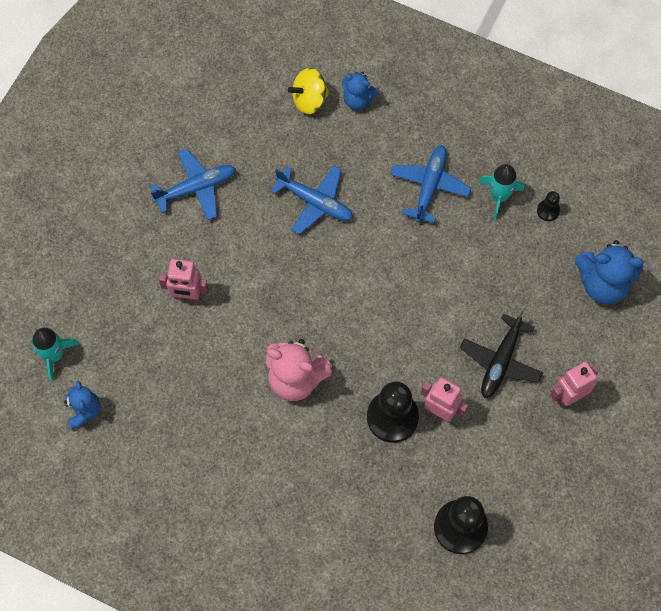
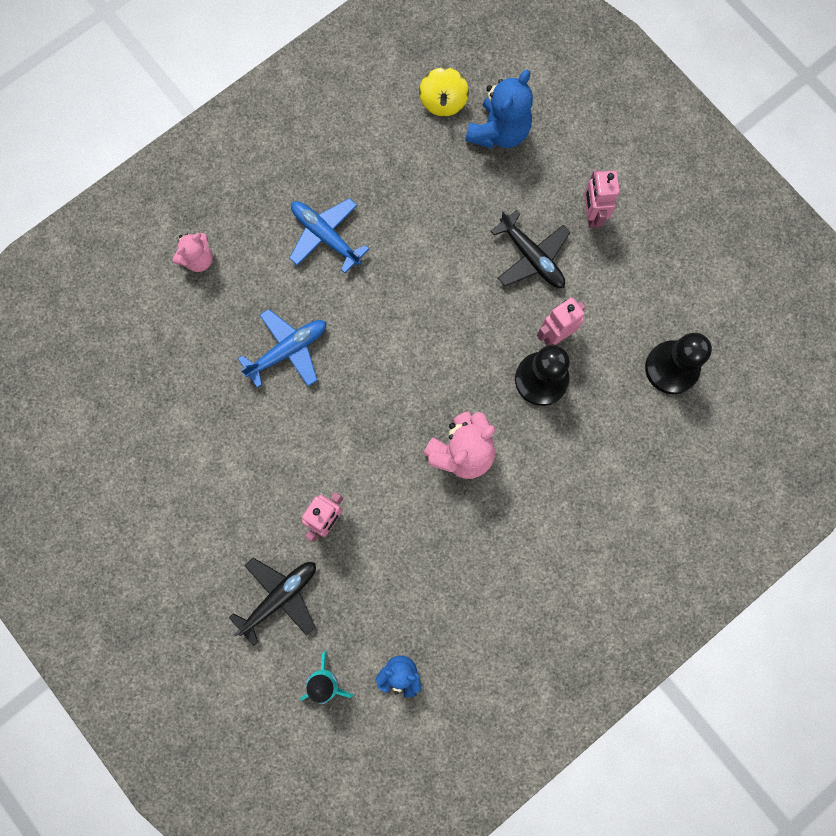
camera: 65 degrees left, 10 degrees up
blue plane [150,149,236,220] -> none
yellow spinning top [288,68,330,115] -> yellow spinning top moved to [419,67,469,116]
blue teddy bear [342,72,379,110] -> pink teddy bear [172,233,213,272]
turquoise rocket [479,164,524,220] -> none
black pawn [537,191,560,221] -> none
none -> black plane [229,558,316,646]

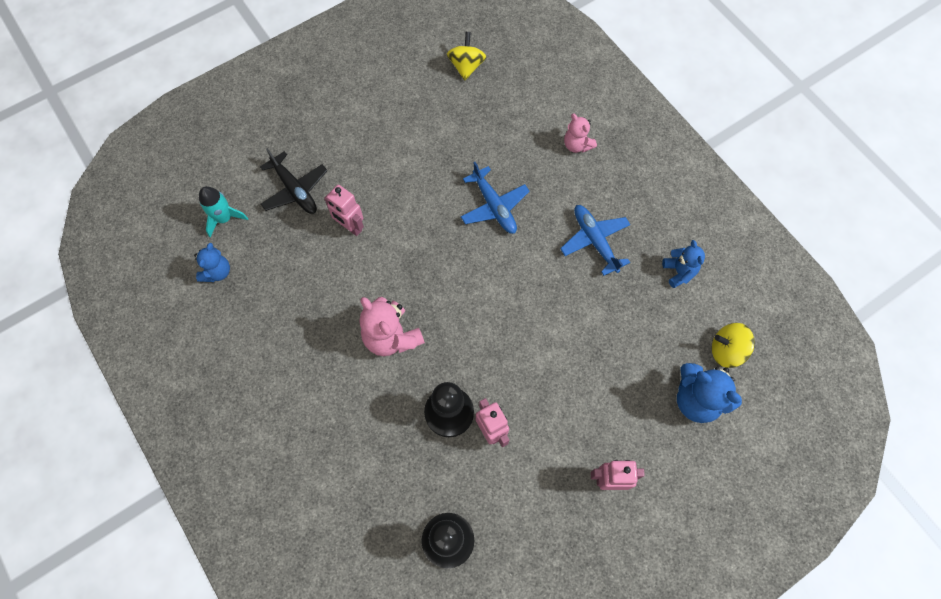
camera: 95 degrees right, 10 degrees down
blue plane [289,198,369,273] -> blue plane turned 75 degrees counterclockwise [560,205,631,276]
black plane [491,210,571,288] -> none
none -> yellow spinning top [447,32,486,80]
none -> blue teddy bear [662,240,705,288]

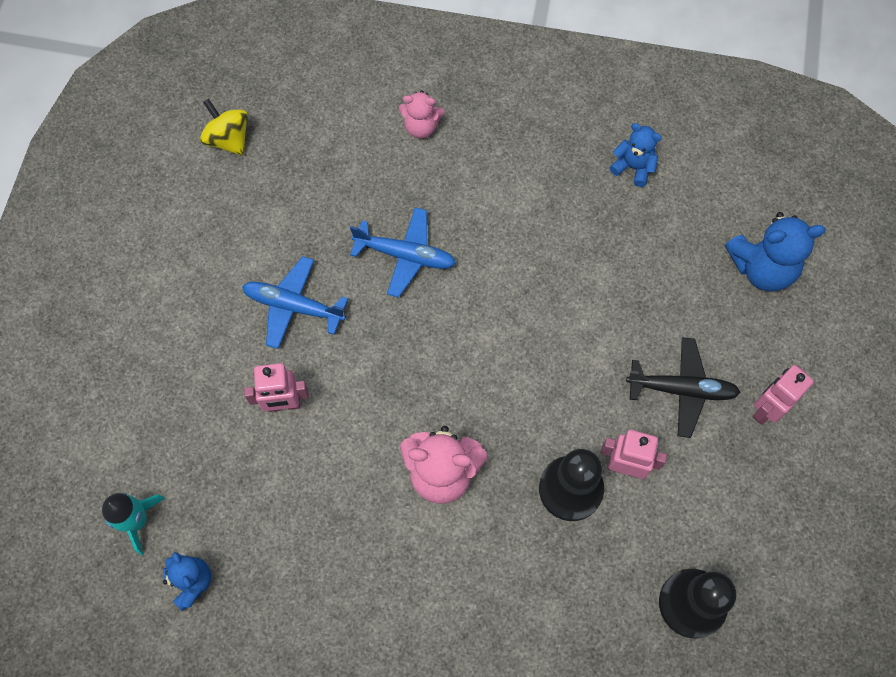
camera: 45 degrees left, 0 degrees up
black plane [260,148,327,214] -> black plane moved to [626,337,741,438]
blue plane [560,205,631,276] -> blue plane moved to [242,256,348,349]
yellow spinning top [712,323,755,368] -> none

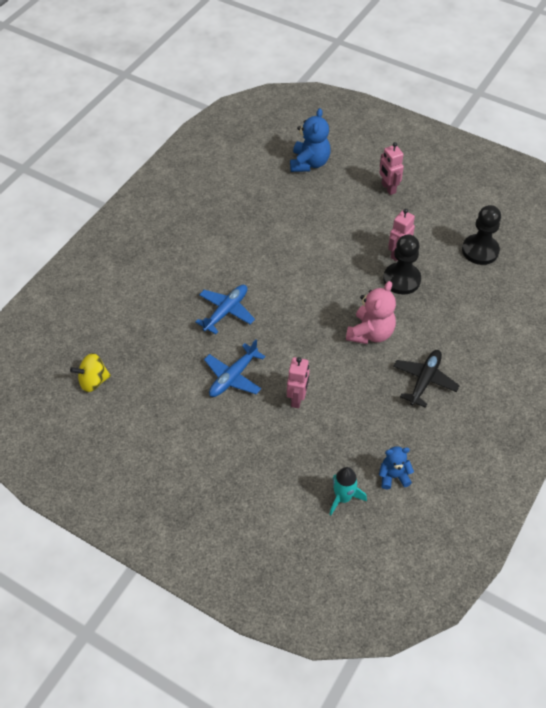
camera: 70 degrees left, 15 degrees down
pink teddy bear [399,90,445,138] -> none
blue teddy bear [609,123,662,187] -> none
black plane [626,337,741,438] -> black plane moved to [393,350,460,408]

